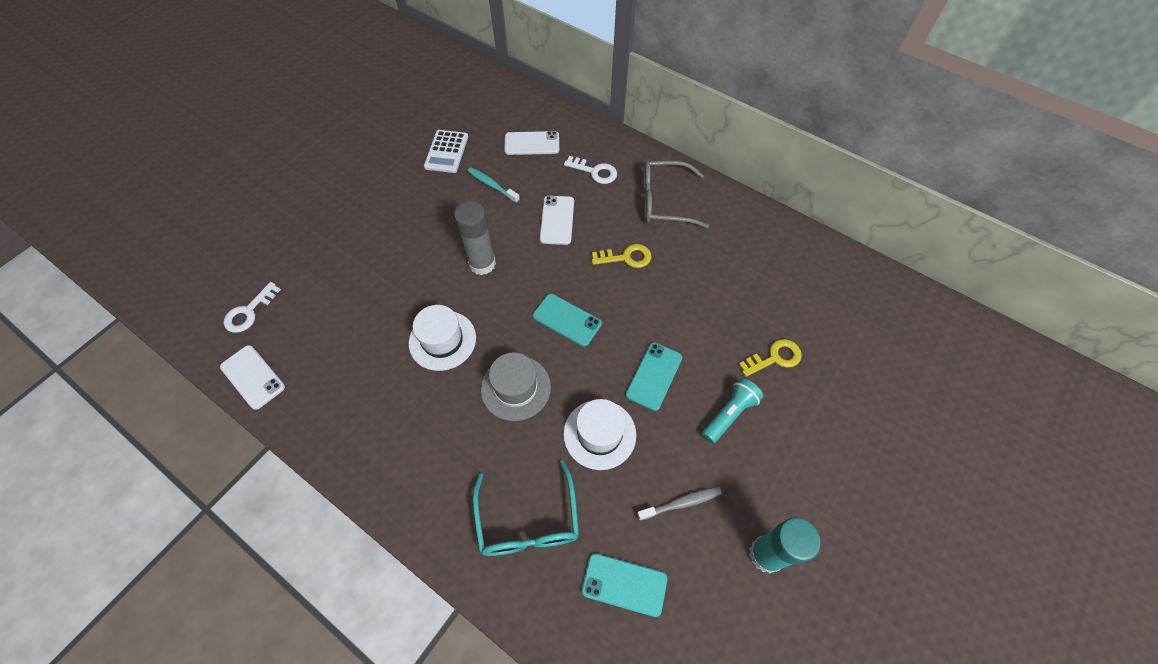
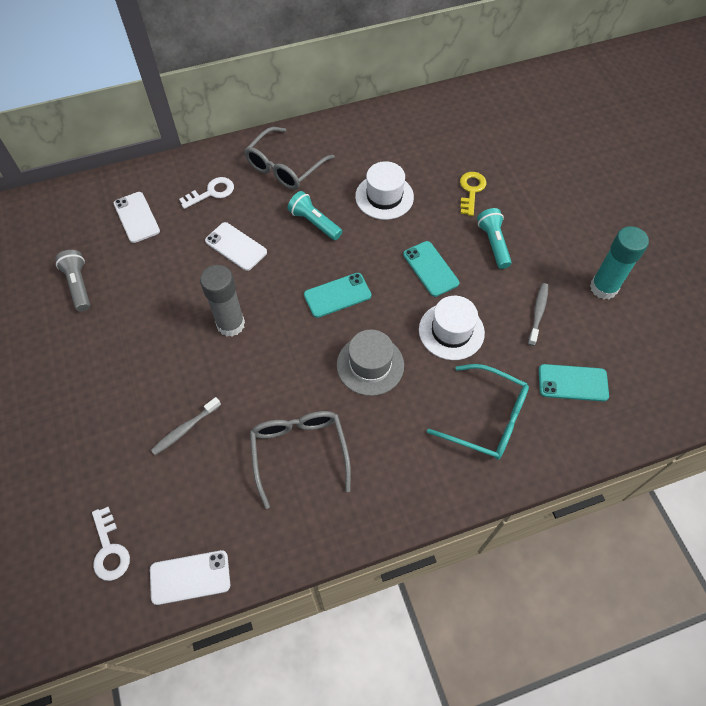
camera: 55 degrees left, 0 degrees up
white hat [409,305,476,371] -> white hat moved to [355,161,414,220]
white calculator [424,130,468,173] -> grey flashlight [55,250,90,312]
turquoise toothbrush [467,167,520,203] -> none
white phone [504,131,559,155] -> white phone turned 60 degrees counterclockwise [114,192,160,243]
turquoise phone [582,553,667,617] -> turquoise phone turned 45 degrees clockwise [539,364,609,401]
yellow key [592,244,651,268] -> turquoise flashlight [287,191,342,240]
none -> grey toothbrush [151,397,221,455]
none -> grey glasses [250,411,351,509]

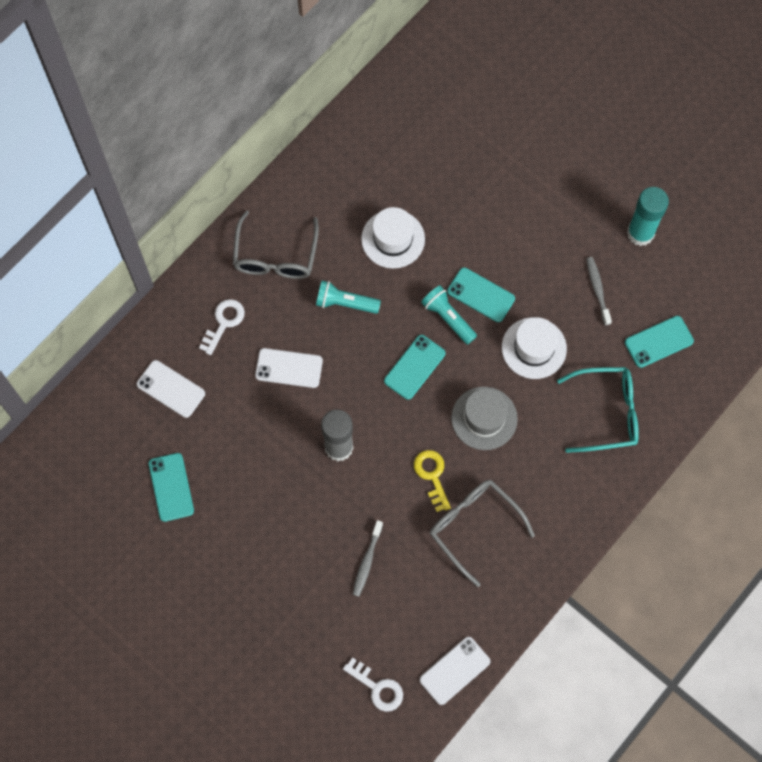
camera: 30 degrees left, 10 degrees up
grey flashlight [55,250,90,312] -> turquoise phone [149,453,194,522]
yellow key [460,172,486,216] -> yellow key moved to [414,450,451,512]
turquoise flashlight [477,208,512,269] -> turquoise flashlight moved to [421,285,477,345]

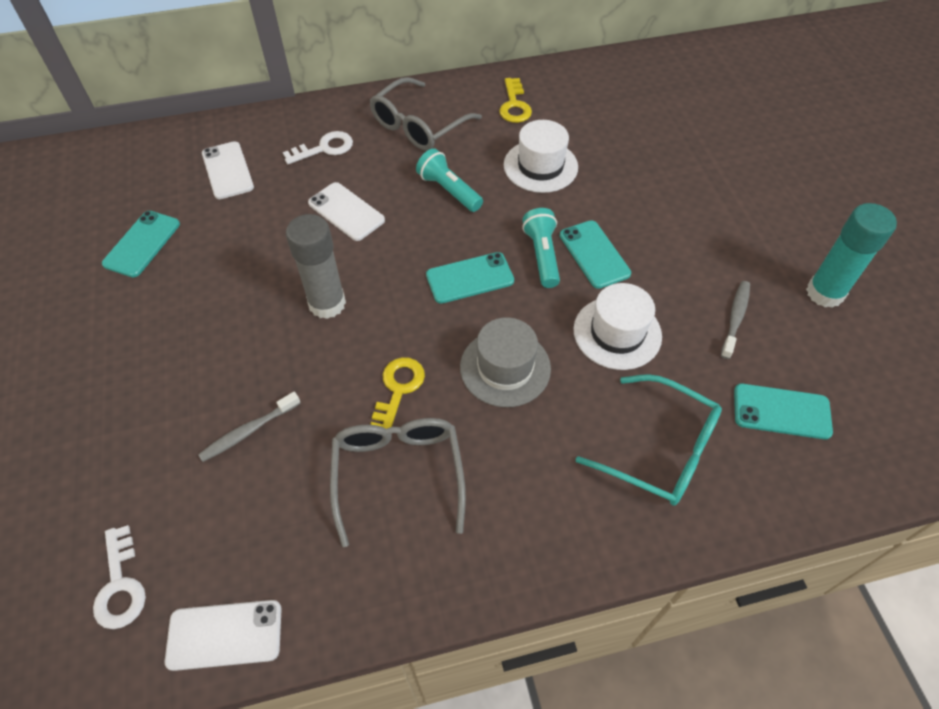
camera: 35 degrees right, 15 degrees down
none -> yellow key [499,78,532,123]

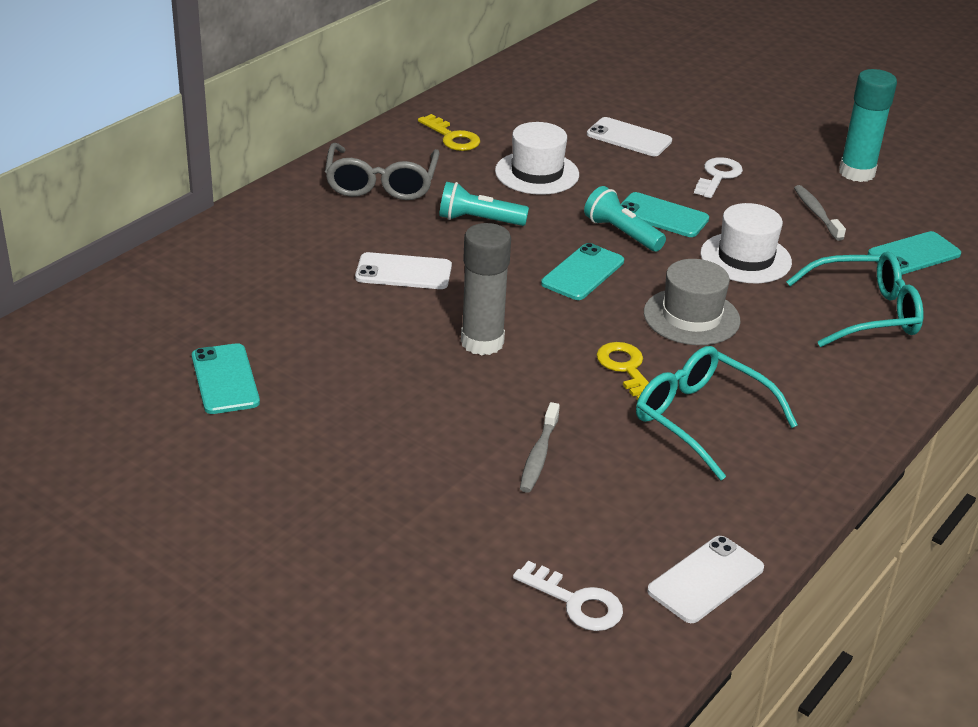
camera: 40 degrees left, 20 degrees down
white phone [202,141,254,199] -> white phone moved to [587,117,672,156]
white key [283,131,353,164] -> white key moved to [694,157,743,198]
grey glasses [330,418,466,547] -> turquoise glasses [636,346,798,480]

